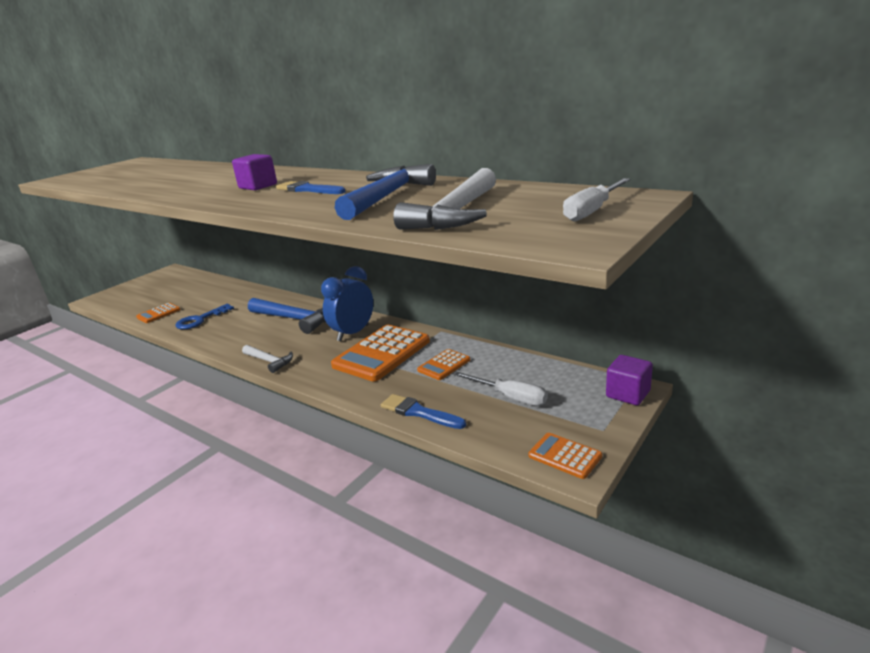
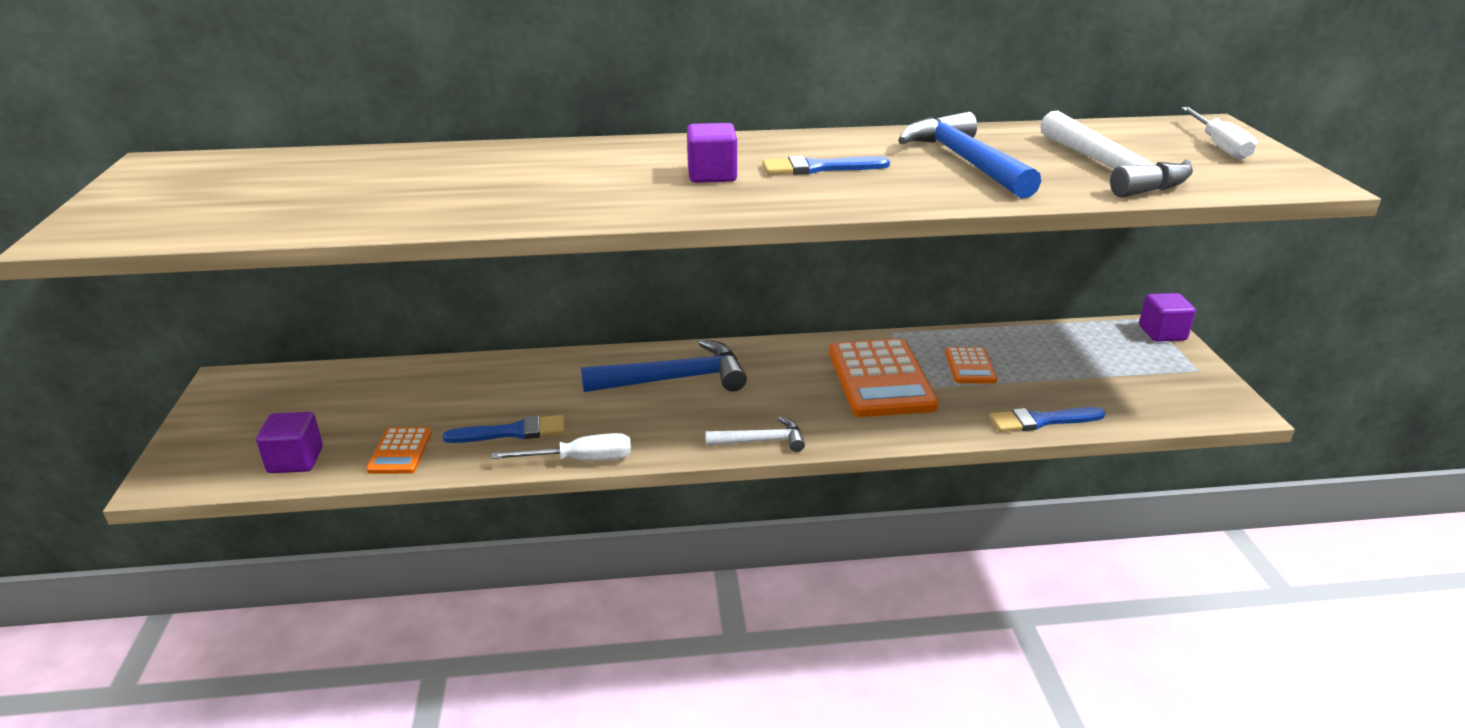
camera: 45 degrees left, 5 degrees up
blue key [176,304,234,329] -> blue brush [443,415,565,443]
blue clock [321,266,373,341] -> none
white screwdriver [454,372,548,406] -> white screwdriver moved to [491,433,631,461]
orange calculator [528,433,602,479] -> none
none -> purple cube [256,412,323,473]

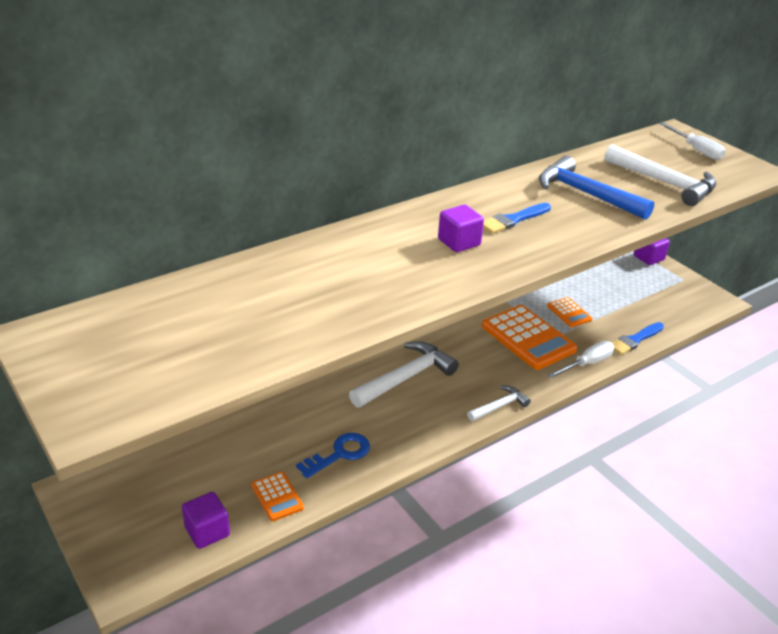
camera: 30 degrees left, 5 degrees up
blue brush [443,415,565,443] -> blue key [296,433,370,478]
white screwdriver [491,433,631,461] -> white screwdriver moved to [549,341,614,378]
blue hammer [581,340,747,392] -> white hammer [349,341,459,408]

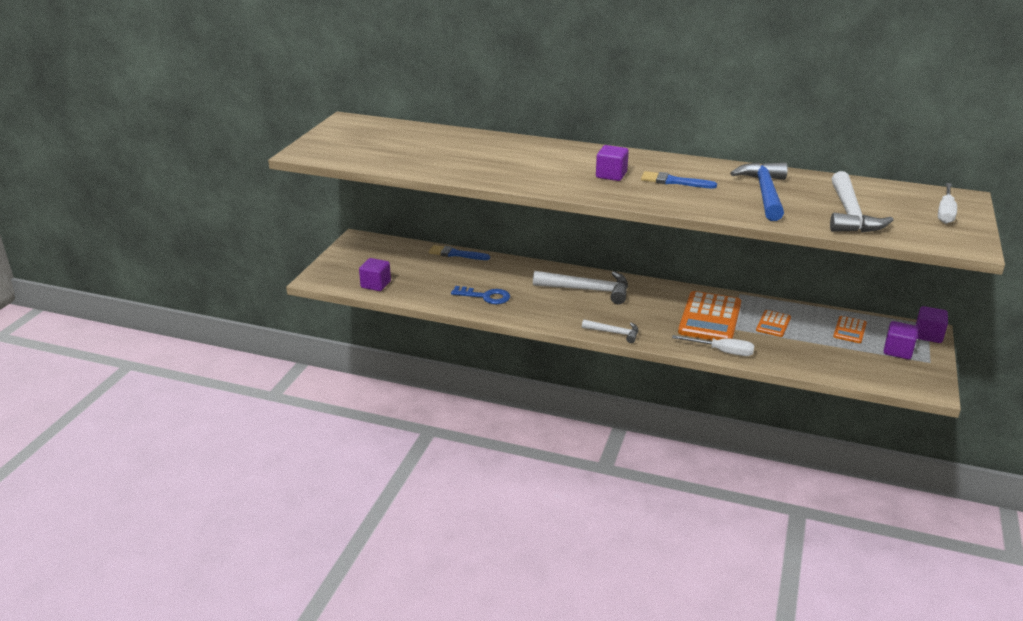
camera: 55 degrees right, 5 degrees down
orange calculator [251,472,304,521] -> orange calculator moved to [833,316,867,343]
blue brush [612,322,664,355] -> blue brush moved to [429,245,490,260]
none -> purple cube [884,321,918,359]

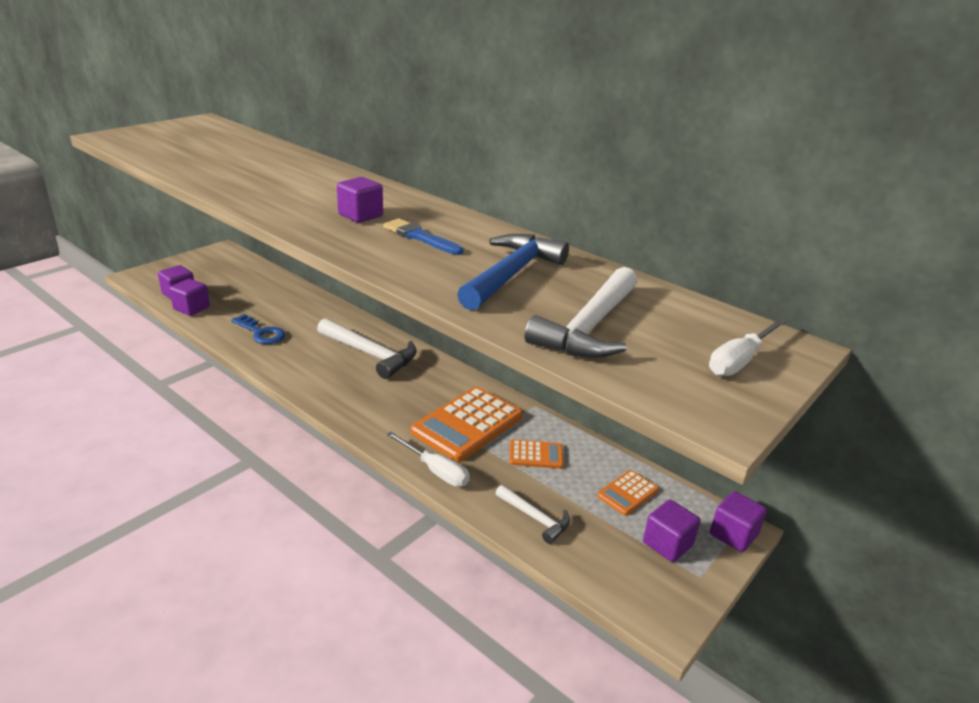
camera: 20 degrees right, 0 degrees up
blue brush [429,245,490,260] -> none
white hammer [582,319,638,343] -> white hammer moved to [495,485,570,544]
orange calculator [756,310,791,337] -> orange calculator turned 135 degrees counterclockwise [509,439,564,469]
none -> purple cube [169,279,210,316]

